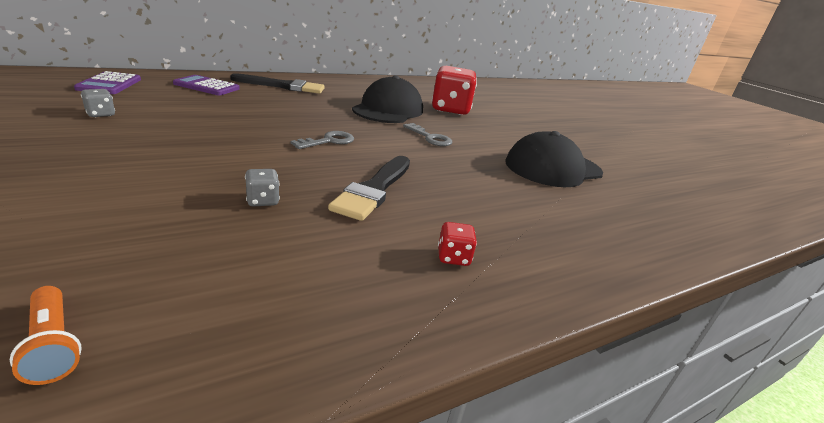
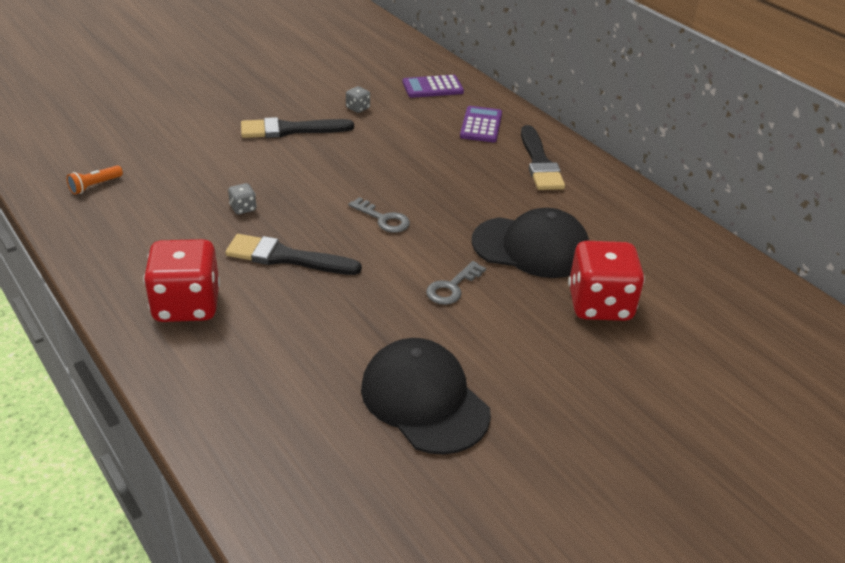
camera: 85 degrees right, 10 degrees up
red dice [438,222,477,266] -> red dice [143,239,220,322], size x2.42
none -> black brush [241,117,354,138]

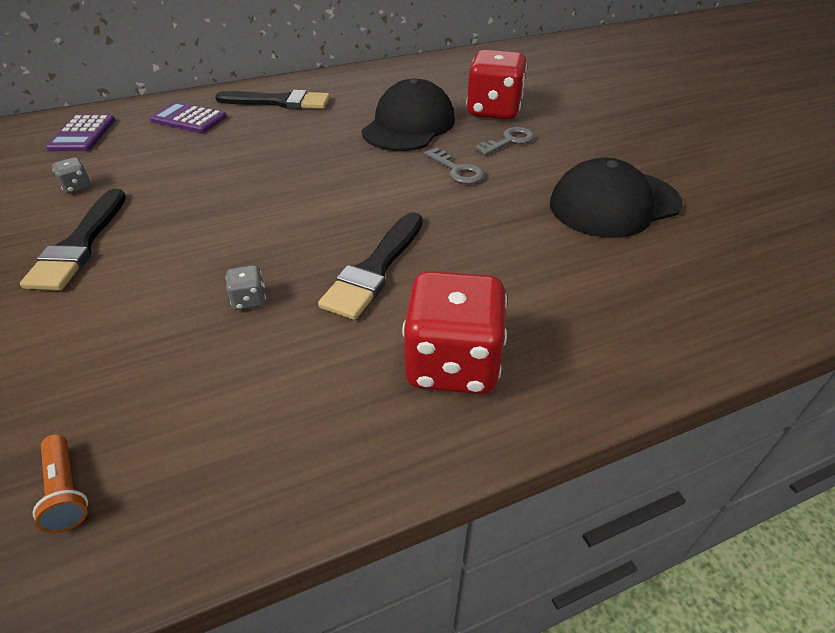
camera: 75 degrees left, 5 degrees up
grey key [348,197,410,233] -> grey key moved to [474,127,535,156]

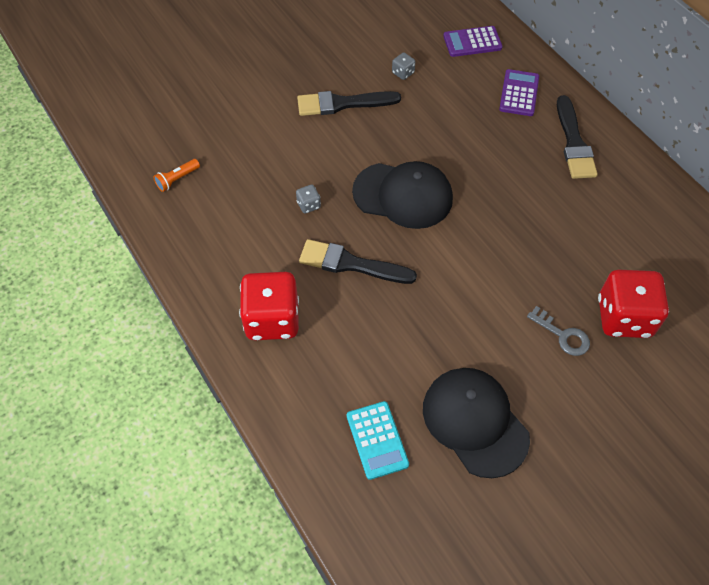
camera: 80 degrees right, 15 degrees up
black cap [361,78,455,151] -> black cap moved to [352,161,453,229]
grey key [424,147,484,184] -> none
none -> turquoise calculator [347,401,409,480]

